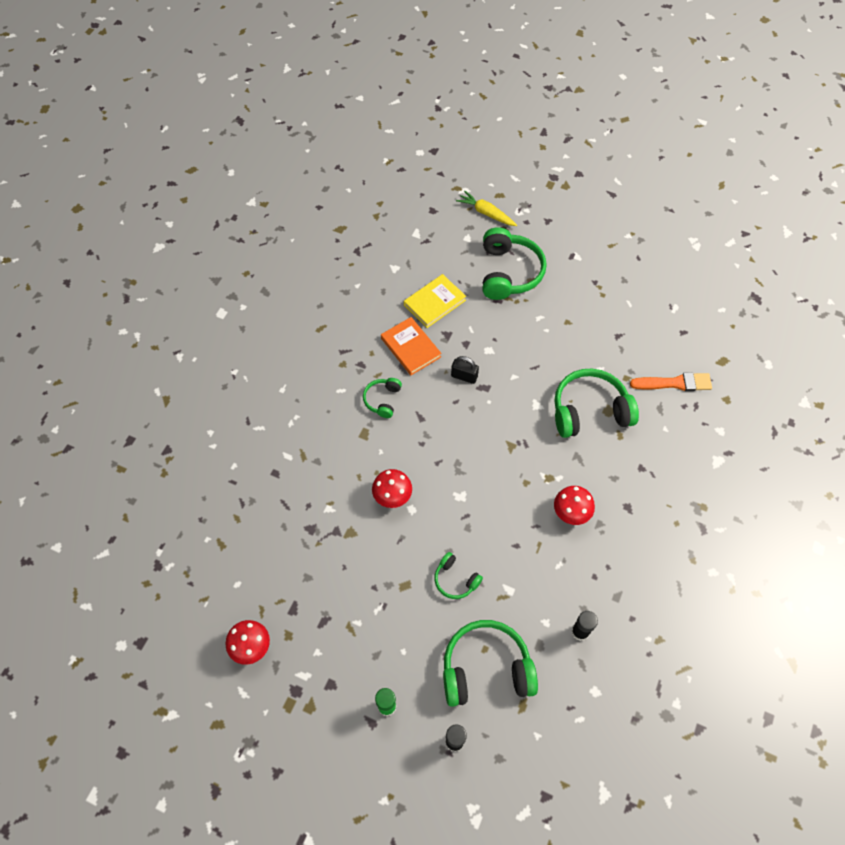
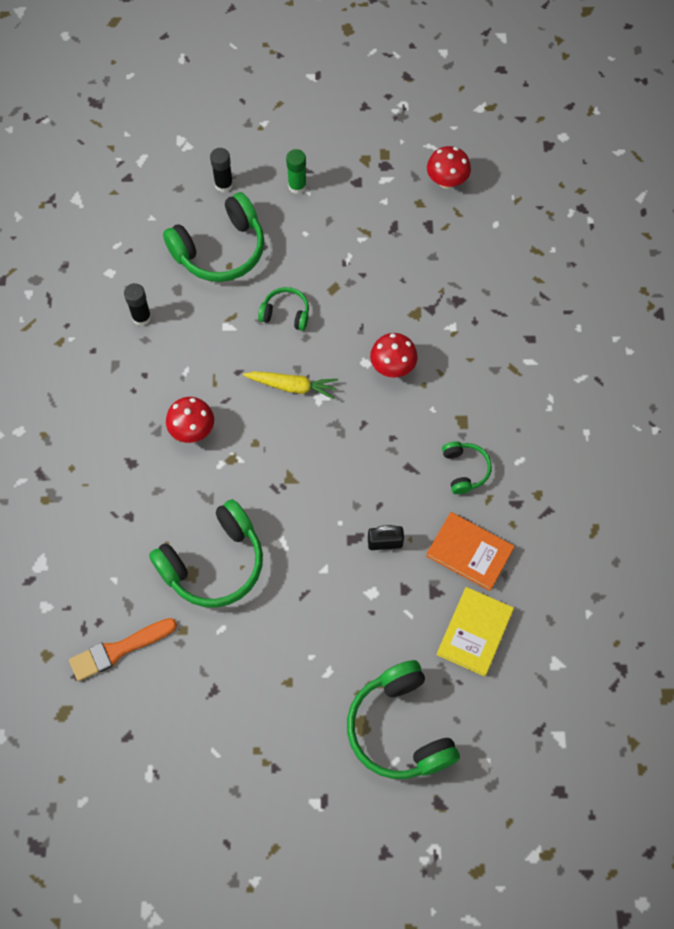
camera: 155 degrees right, 5 degrees up
yellow carrot [456,191,517,226] -> yellow carrot moved to [243,371,338,399]

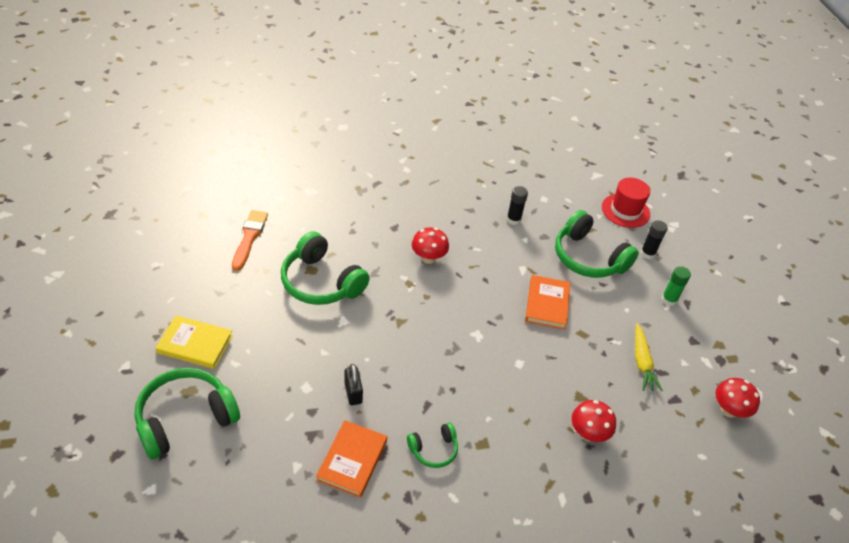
camera: 75 degrees right, 20 degrees down
orange brush [69,618,177,681] -> orange brush turned 45 degrees clockwise [232,210,268,271]
yellow carrot [243,371,338,399] -> yellow carrot moved to [635,323,663,391]
green headphones [258,287,309,331] -> orange book [525,275,570,330]
red mushroom [370,333,418,378] -> red mushroom moved to [572,400,616,442]
yellow book [436,587,514,677] -> yellow book moved to [155,315,233,369]
none -> red hat [602,178,650,228]

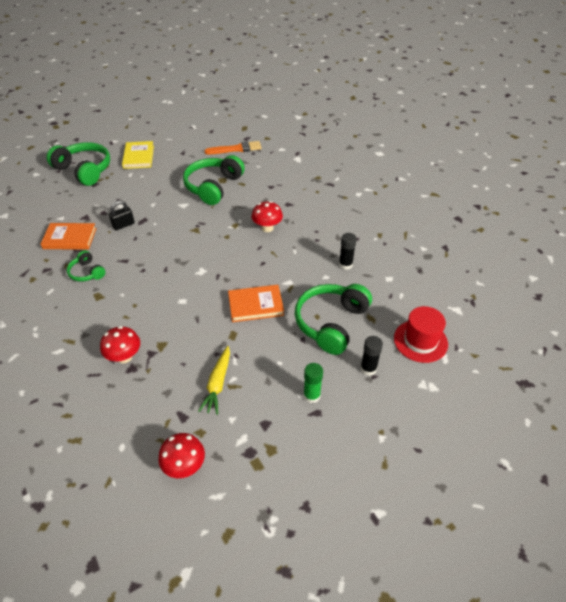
camera: 75 degrees right, 0 degrees up
yellow carrot [635,323,663,391] -> yellow carrot turned 60 degrees counterclockwise [198,346,230,415]

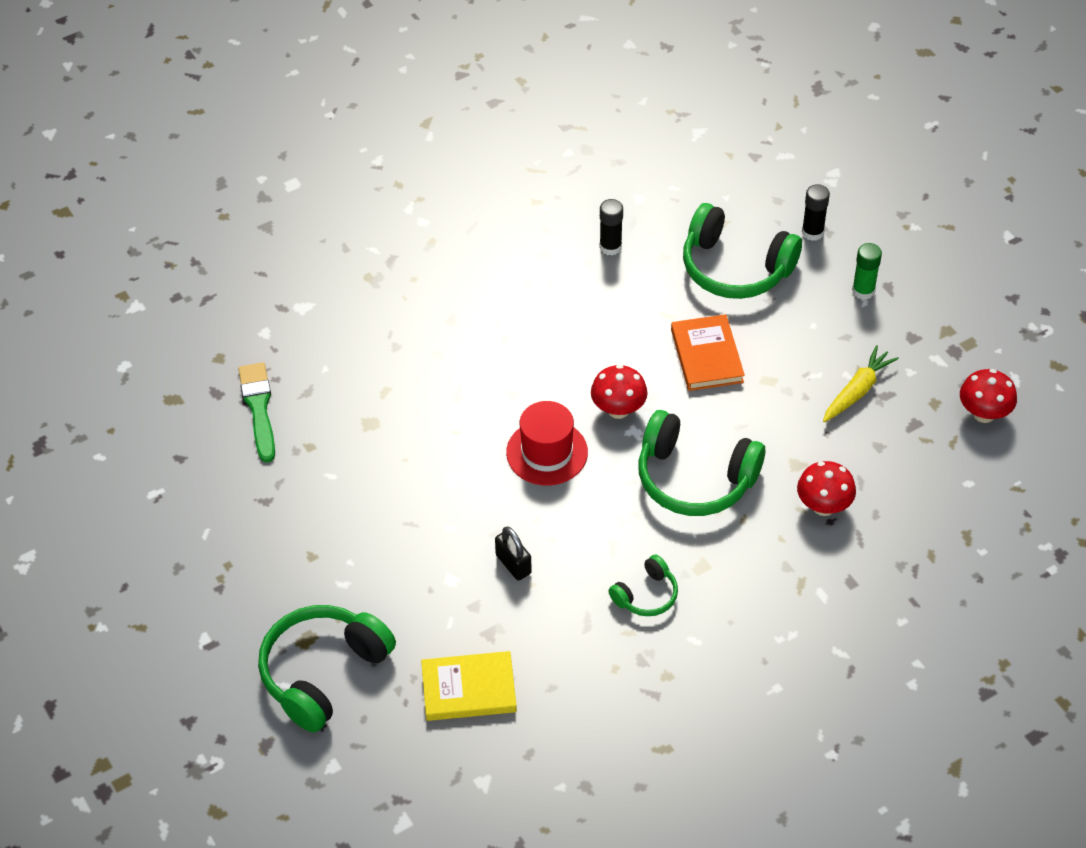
camera: 90 degrees left, 5 degrees up
orange book [41,223,97,249] -> none
yellow book [122,141,154,169] -> yellow book moved to [421,651,517,721]
green headphones [183,155,245,205] -> green headphones moved to [638,410,765,516]
yellow carrot [198,346,230,415] -> yellow carrot turned 60 degrees counterclockwise [823,345,899,422]
orange brush [204,141,262,154] -> green brush [238,362,275,462]
red mushroom [252,201,283,232] -> red mushroom moved to [591,364,648,419]
red hat [394,306,448,363] -> red hat moved to [506,401,588,486]

